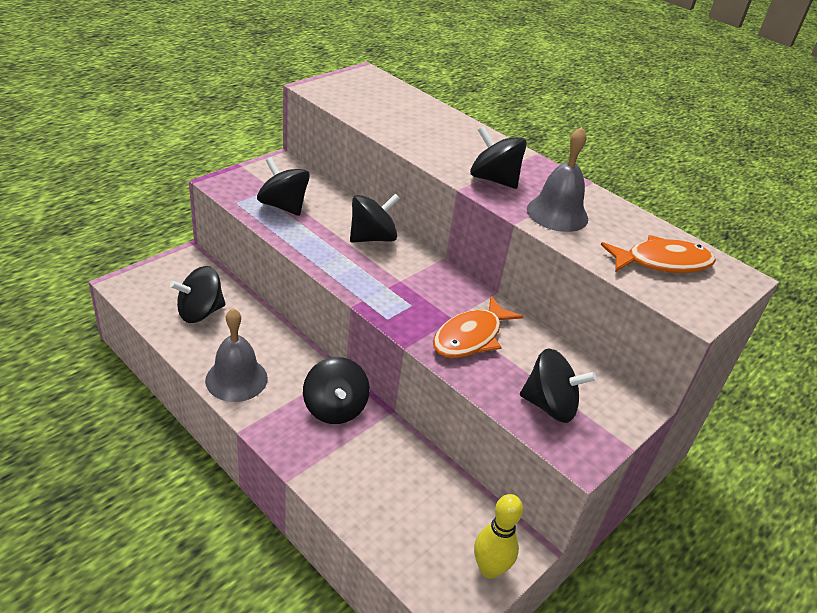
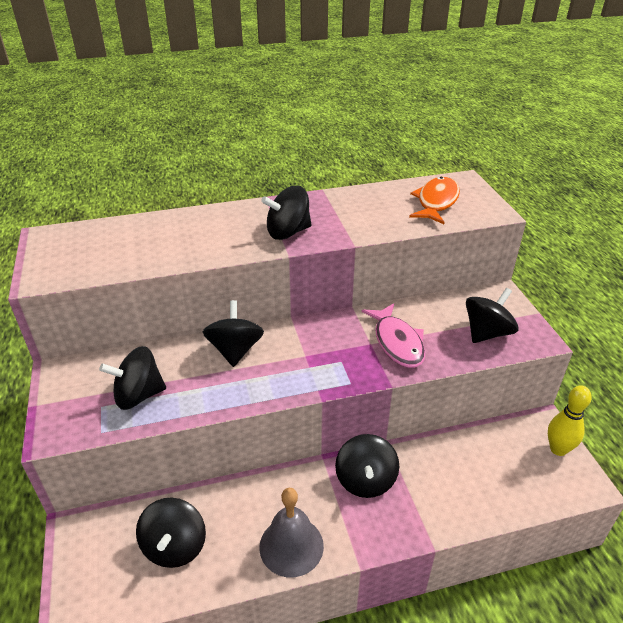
camera: 55 degrees left, 0 degrees up
black spinning top [303,357,370,424] -> black spinning top turned 75 degrees clockwise [335,434,399,498]
orange fish [433,296,523,358] -> pink fish [362,303,425,368]
grey bell [527,127,588,232] -> none

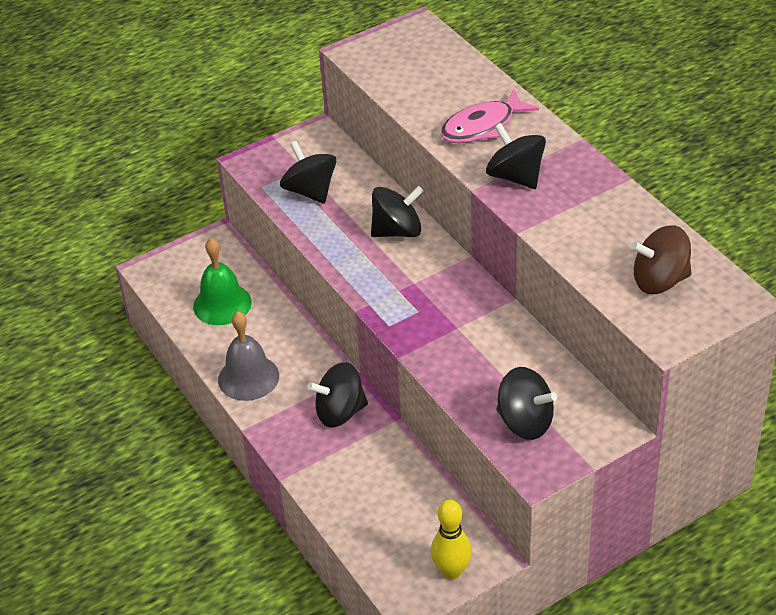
camera: 75 degrees right, 5 degrees up
black spinning top [136,497,206,568] -> green bell [193,238,252,325]
pink fish [362,303,425,368] -> pink fish moved to [440,89,539,143]
orange fish [409,177,460,224] -> brown spinning top [631,225,692,294]

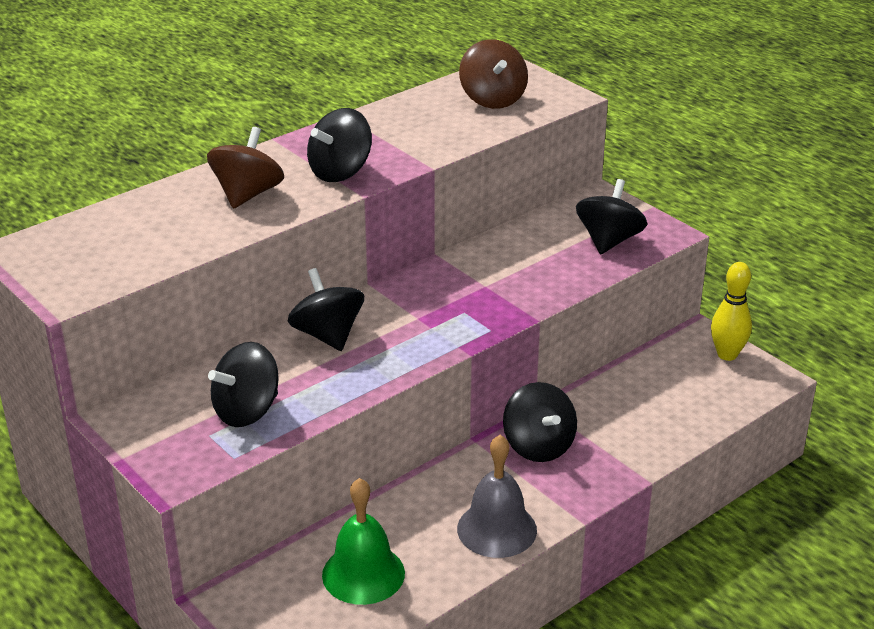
camera: 100 degrees left, 10 degrees down
pink fish [440,89,539,143] -> brown spinning top [207,127,284,209]

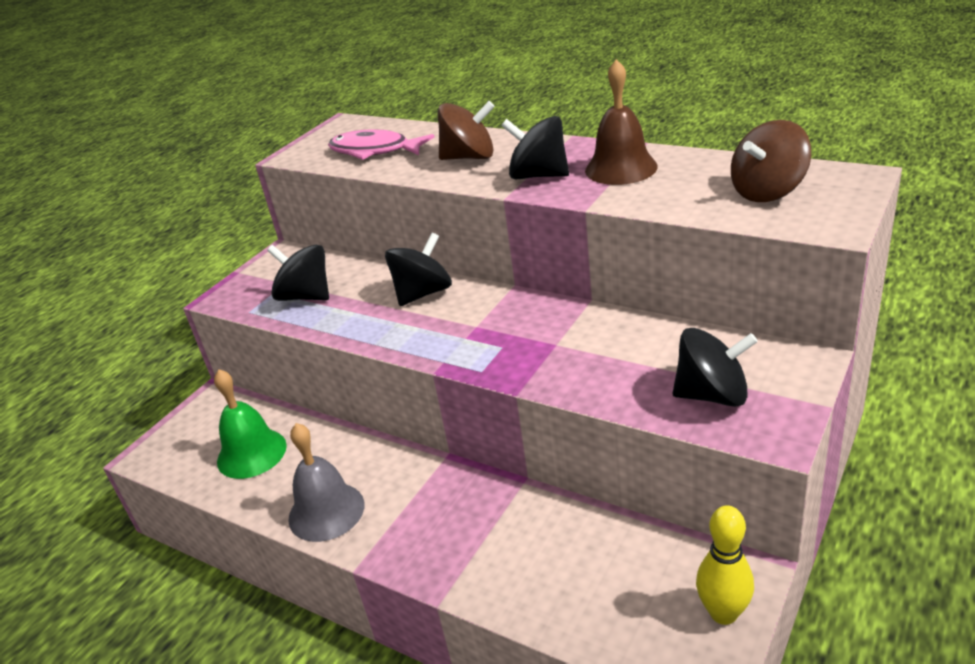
camera: 75 degrees right, 0 degrees up
black spinning top [503,382,577,462] -> none
none -> pink fish [328,129,434,160]
none -> brown bell [585,59,658,185]

